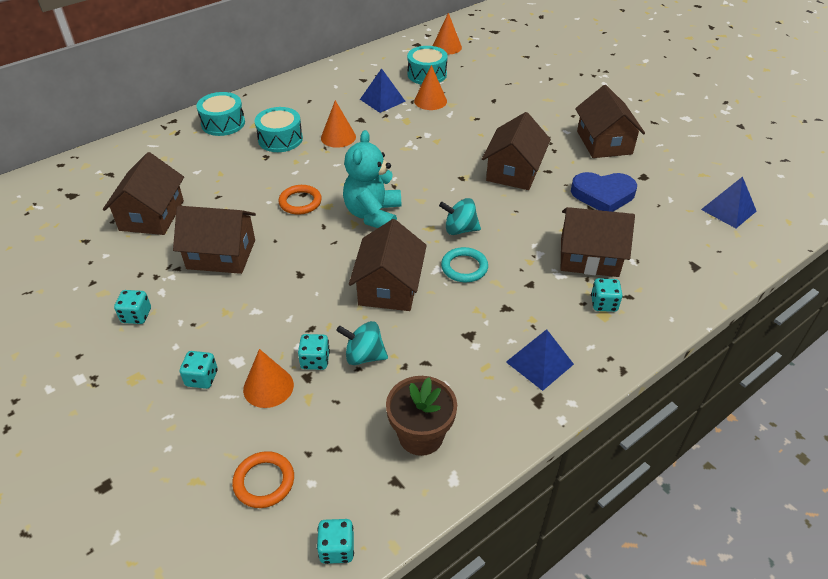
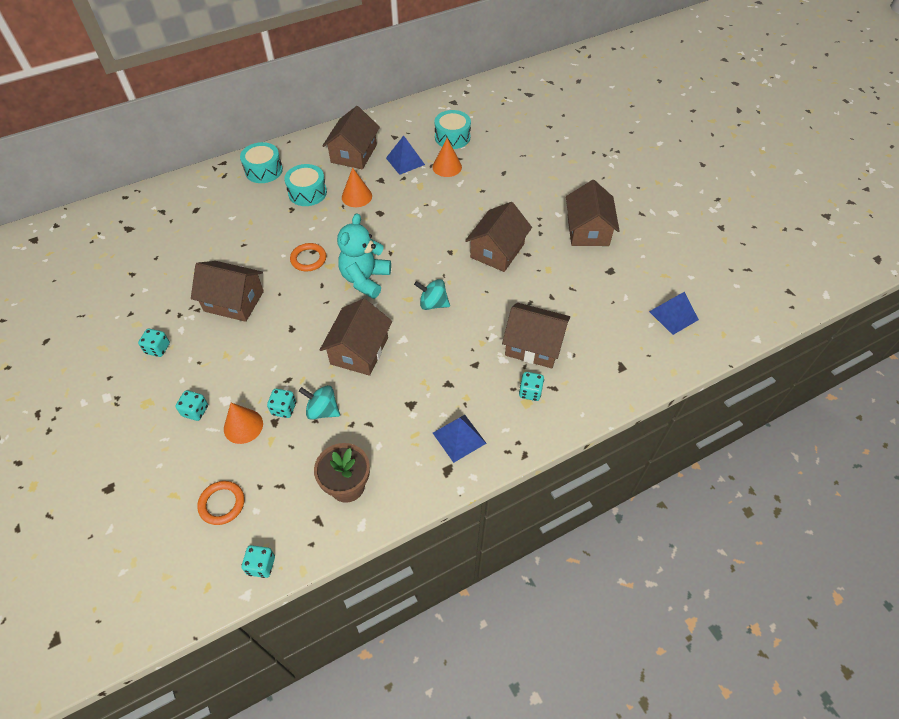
camera: 10 degrees right, 10 degrees up
brown house [103,152,184,235] -> brown house moved to [322,106,380,169]
orange cone [433,13,462,55] -> none
turquoise ring [441,247,488,282] -> none
blue heart [571,172,637,212] -> none

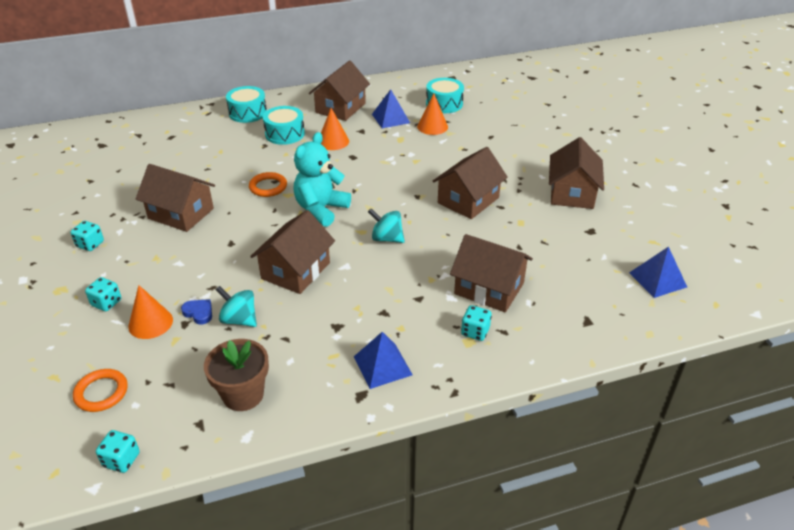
camera: 10 degrees right, 15 degrees down
turquoise dice [267,389,296,418] -> blue heart [181,299,212,324]

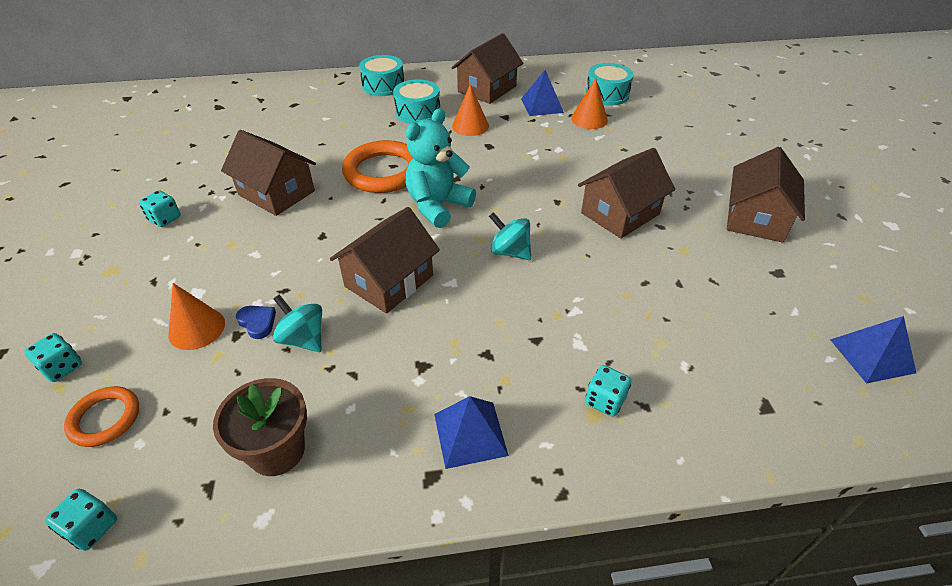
camera: 10 degrees right, 5 degrees up
turquoise dice [85,277,121,311] -> turquoise dice moved to [24,333,82,382]
orange ring [249,172,287,197] -> orange ring [342,140,413,193], size x1.79
brown house [450,234,533,312] -> none

